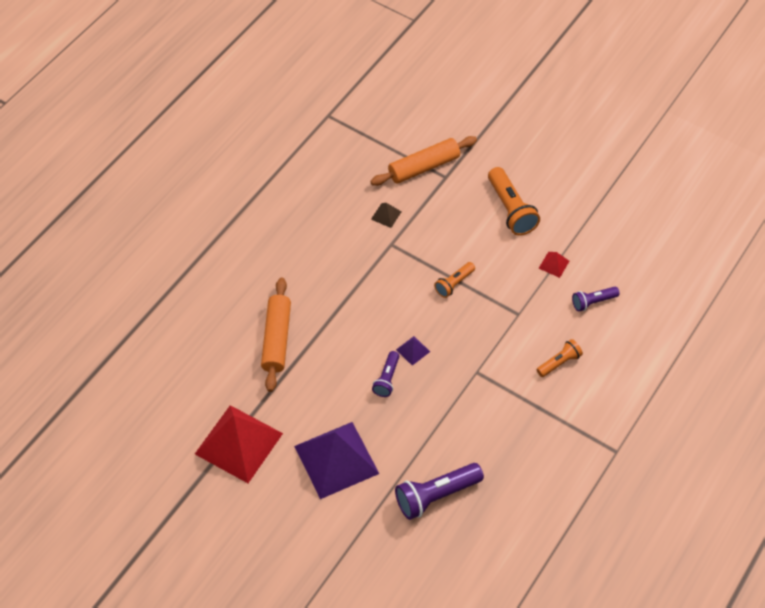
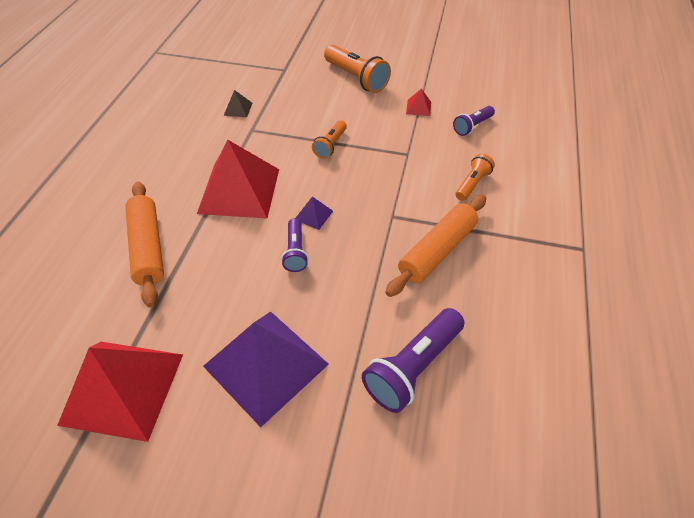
camera: 20 degrees left, 5 degrees down
orange rolling pin [370,136,477,186] -> orange rolling pin moved to [385,195,486,297]
none -> red pyramid [197,140,279,218]

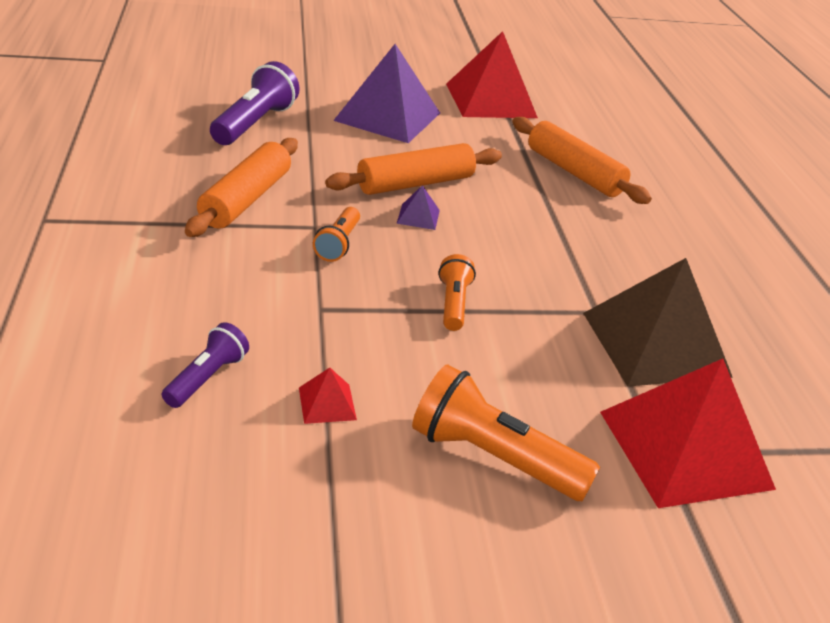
camera: 155 degrees right, 15 degrees down
red pyramid [197,140,279,218] -> red pyramid moved to [600,359,776,508]
brown pyramid [223,90,252,117] -> brown pyramid [583,258,733,387], size x2.50
purple flashlight [281,218,309,272] -> orange rolling pin [325,143,502,195]
orange flashlight [456,154,495,201] -> orange flashlight moved to [313,207,360,262]

